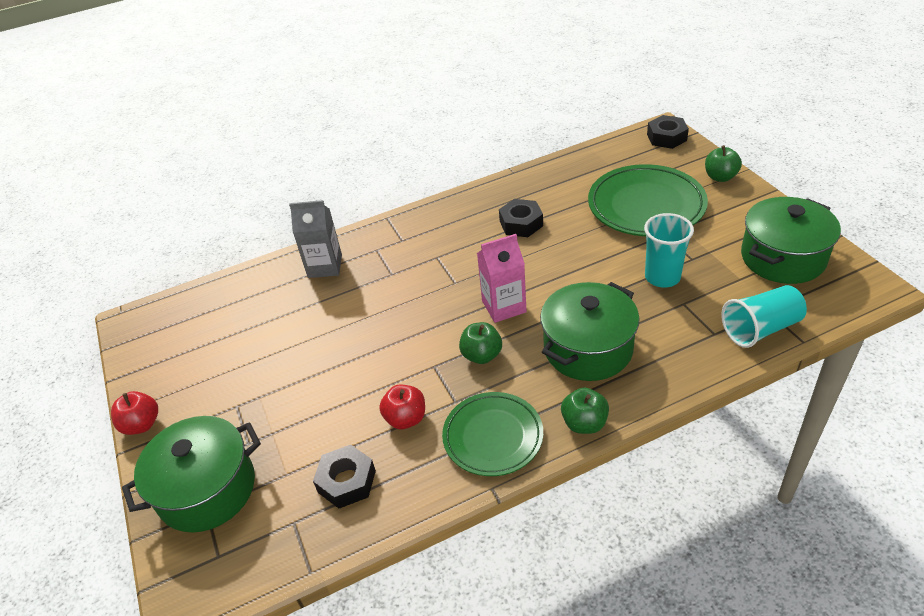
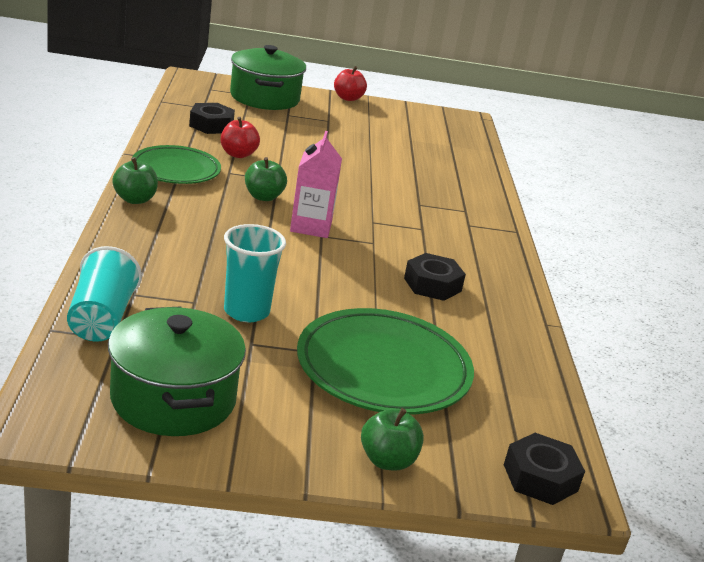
camera: 105 degrees right, 15 degrees down
grey carton [289,200,342,278] -> none
green pot [540,282,640,381] -> none

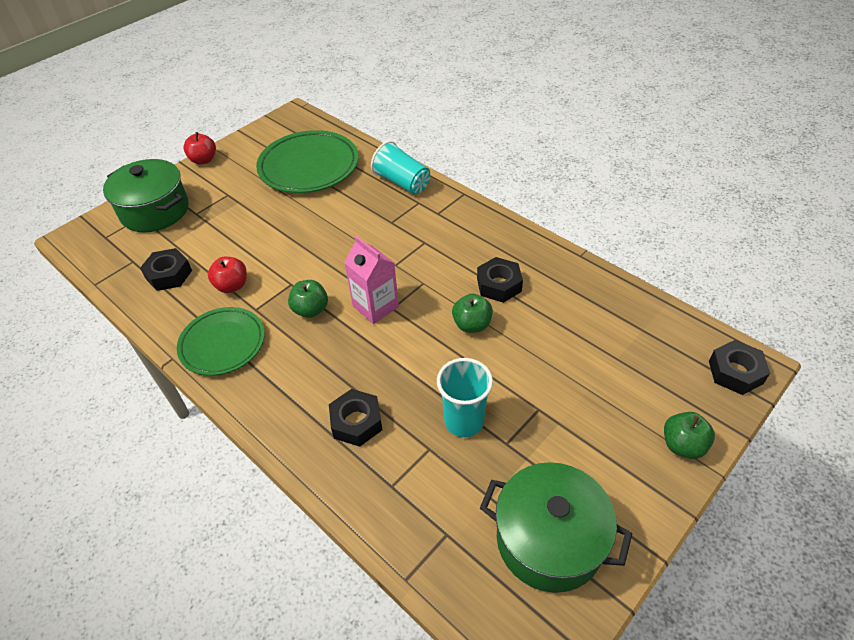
camera: 40 degrees left, 20 degrees up
turquoise cup [67,246,142,342] -> turquoise cup moved to [371,141,430,195]
green apple [112,157,158,204] -> green apple moved to [452,294,493,333]
green plate [297,308,474,415] -> green plate moved to [256,130,359,193]
none -> black nut [329,389,382,447]

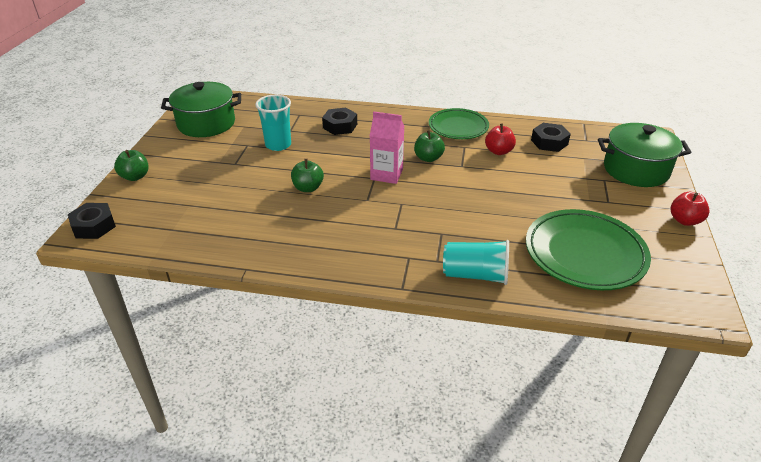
camera: 145 degrees right, 10 degrees down
black nut [477,257,523,303] -> none

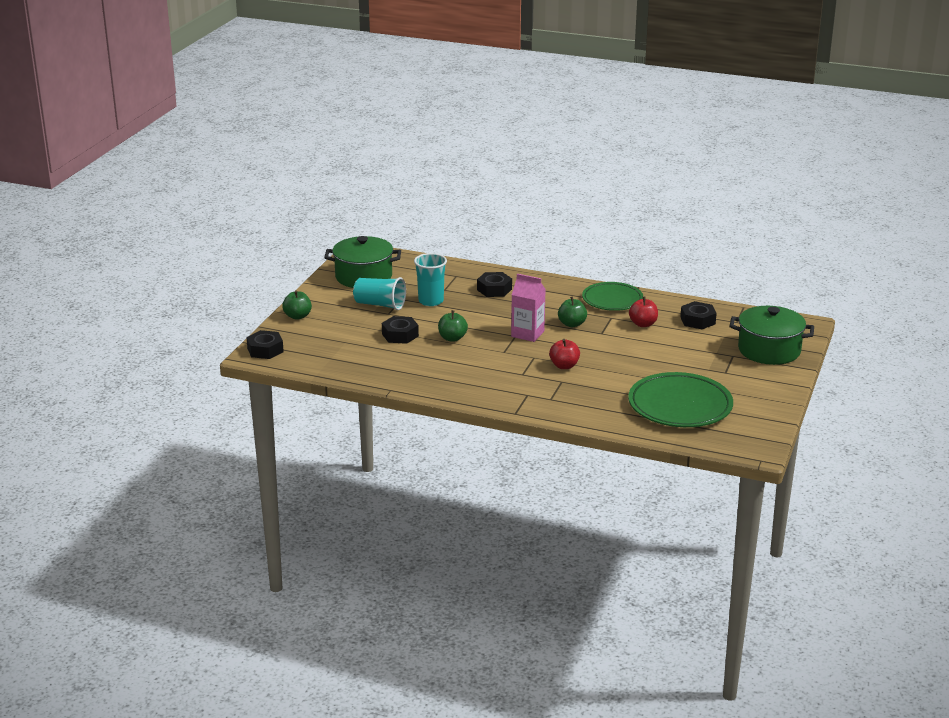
camera: 10 degrees right, 10 degrees down
turquoise cup [443,240,509,285] -> turquoise cup moved to [353,277,406,310]
red apple [671,192,710,226] -> red apple moved to [549,339,580,369]
none -> black nut [382,316,419,344]

